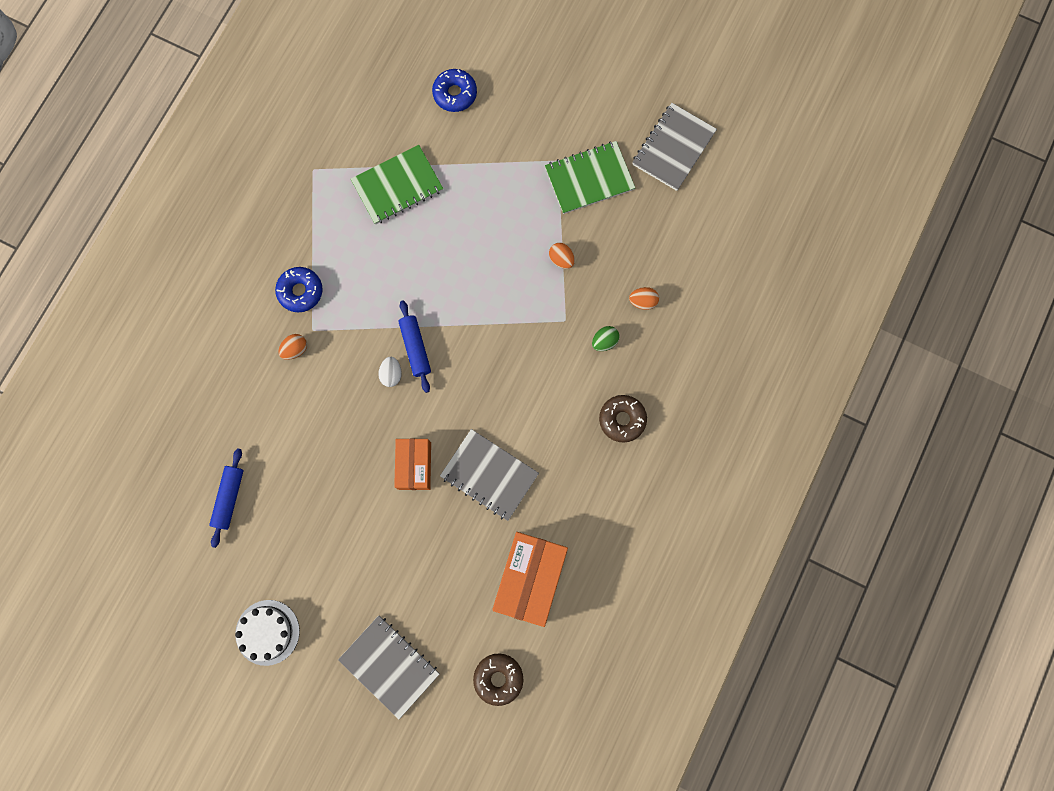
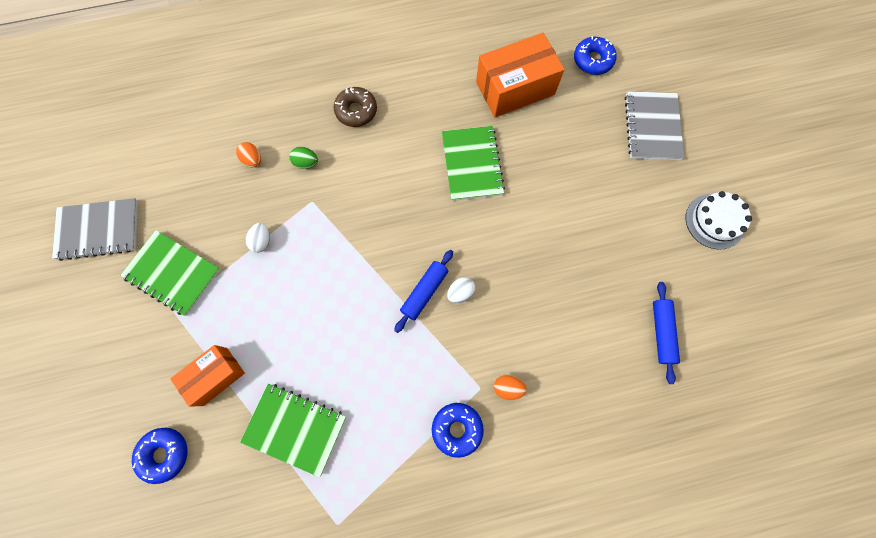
camera: 130 degrees left, 5 degrees down
blue rolling pin [209,448,243,548] -> blue rolling pin turned 60 degrees counterclockwise [653,282,680,384]
orange box [394,439,431,490] -> orange box moved to [170,345,245,407]
grey notebook [440,429,539,521] -> green notebook [442,126,505,201]
brown donut [473,653,523,706] -> blue donut [574,36,616,75]
orange egg [549,243,575,269] -> white egg [246,223,270,253]

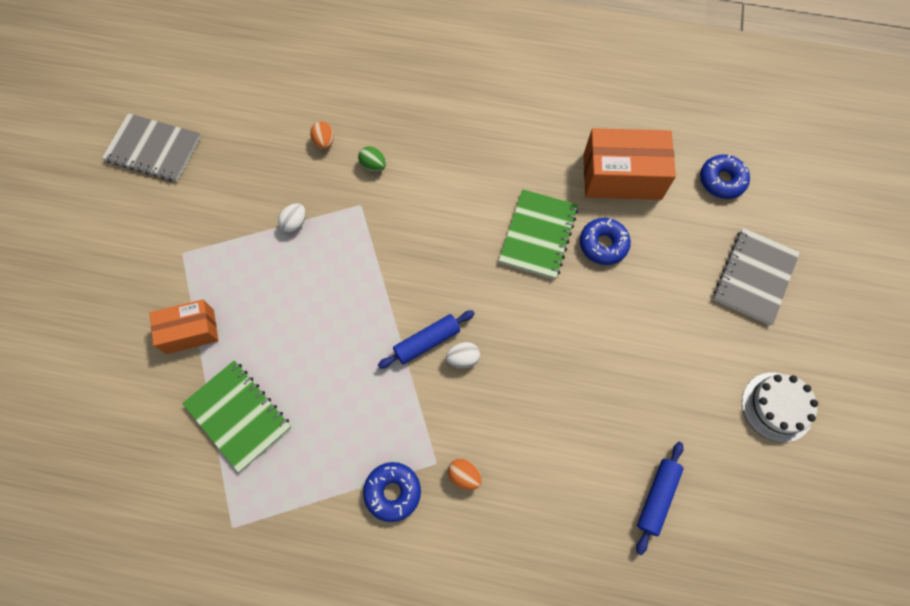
camera: 25 degrees right, 5 degrees down
green notebook [120,230,220,316] -> none
blue donut [132,428,188,484] -> blue donut moved to [580,218,631,265]
brown donut [334,87,377,127] -> none

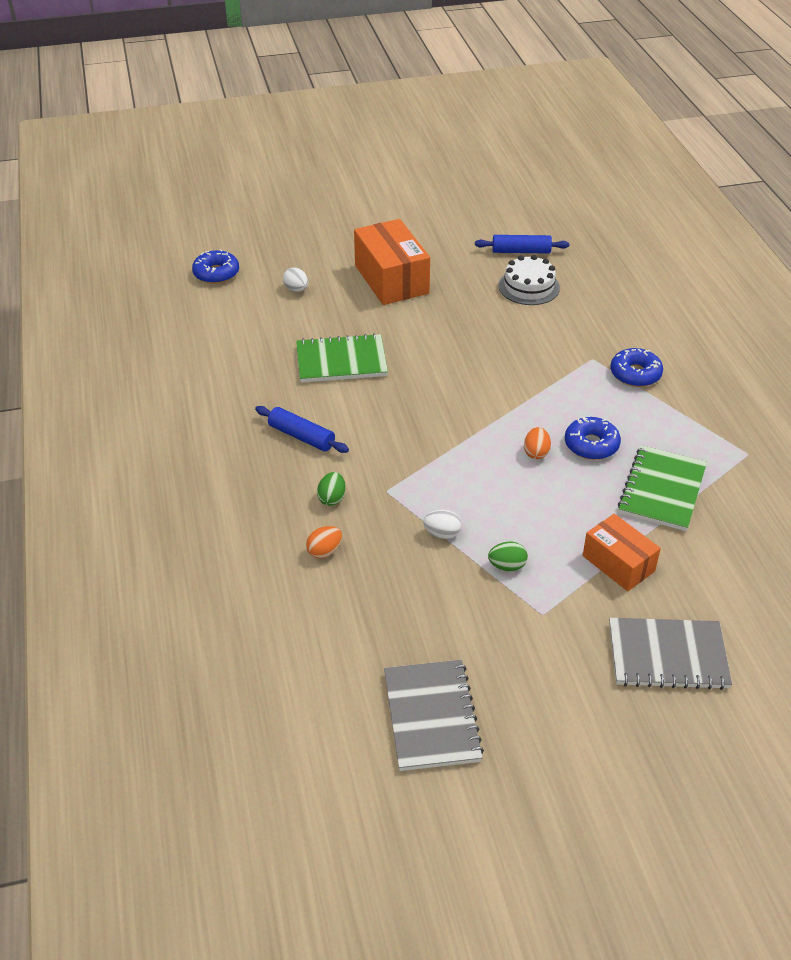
camera: 115 degrees left, 25 degrees down
blue rolling pin [378,310,475,369] -> blue rolling pin moved to [255,406,349,453]
white egg [446,342,480,368] -> white egg moved to [283,267,308,292]
orange egg [448,458,482,490] -> orange egg moved to [524,427,551,459]
blue donut [580,218,631,265] -> blue donut moved to [565,417,621,460]
orange box [583,128,676,200] -> orange box moved to [354,219,430,305]
grey notebook [713,228,800,325] -> grey notebook moved to [609,618,732,690]
white cake [742,373,818,443] -> white cake moved to [498,255,560,305]
none -> green egg [488,542,528,571]

